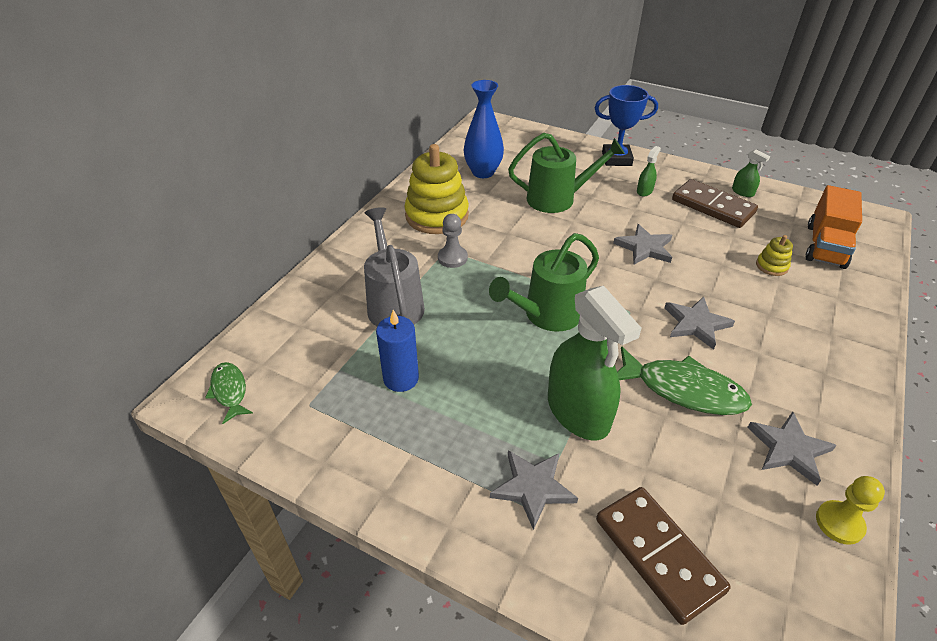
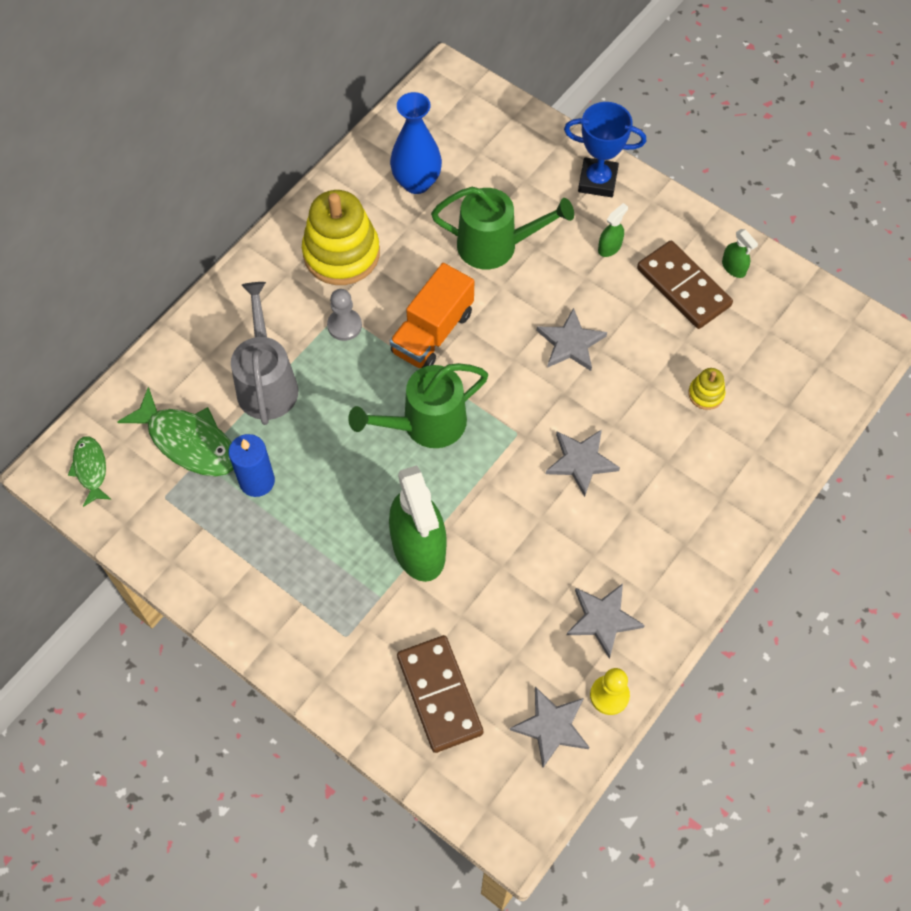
camera: 10 degrees right, 20 degrees up
grey star [490,450,578,530] -> grey star moved to [510,686,589,767]
green fish [617,346,752,415] -> green fish moved to [117,387,234,476]
orange truck [806,185,862,269] -> orange truck moved to [390,263,474,368]

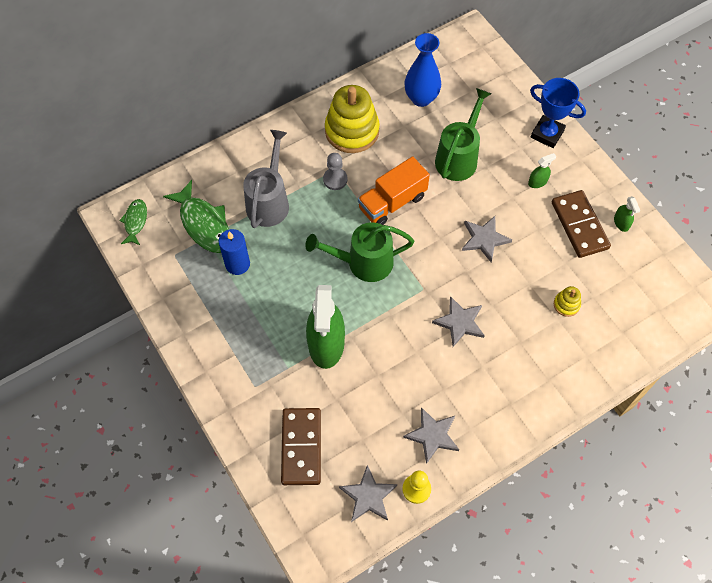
camera: 20 degrees right, 0 degrees up
green watering can [431,187,574,269] -> green watering can turned 90 degrees counterclockwise [435,88,491,181]

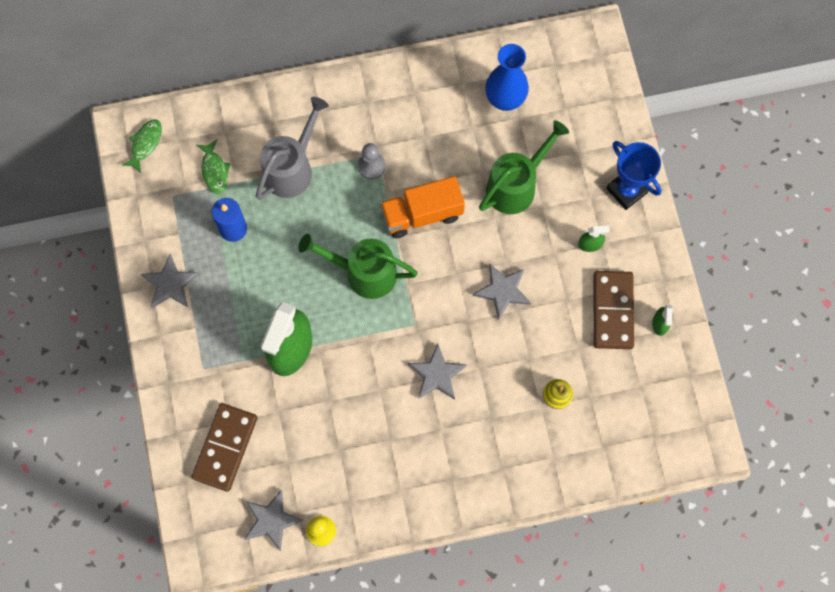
camera: 20 degrees right, 10 degrees up
green fish [163,180,229,253] -> green fish [197,140,231,194], size x0.58
yellow stacking toy [325,85,380,153] -> none
grey star [403,407,459,464] -> grey star moved to [141,254,200,308]

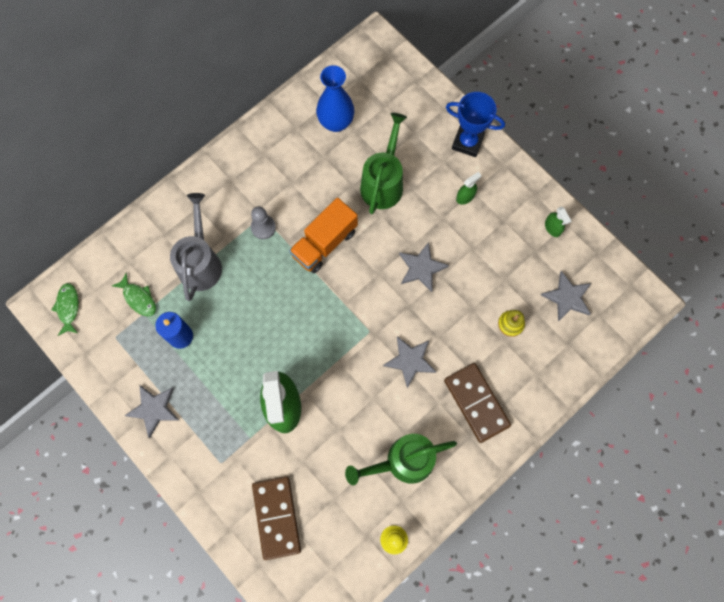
camera: 30 degrees left, 0 degrees up
grey star [245,489,303,551] -> grey star moved to [541,271,591,322]
green watering can [298,234,418,299] -> green watering can moved to [345,434,457,485]
brown domino [593,271,634,349] -> brown domino moved to [444,363,511,443]

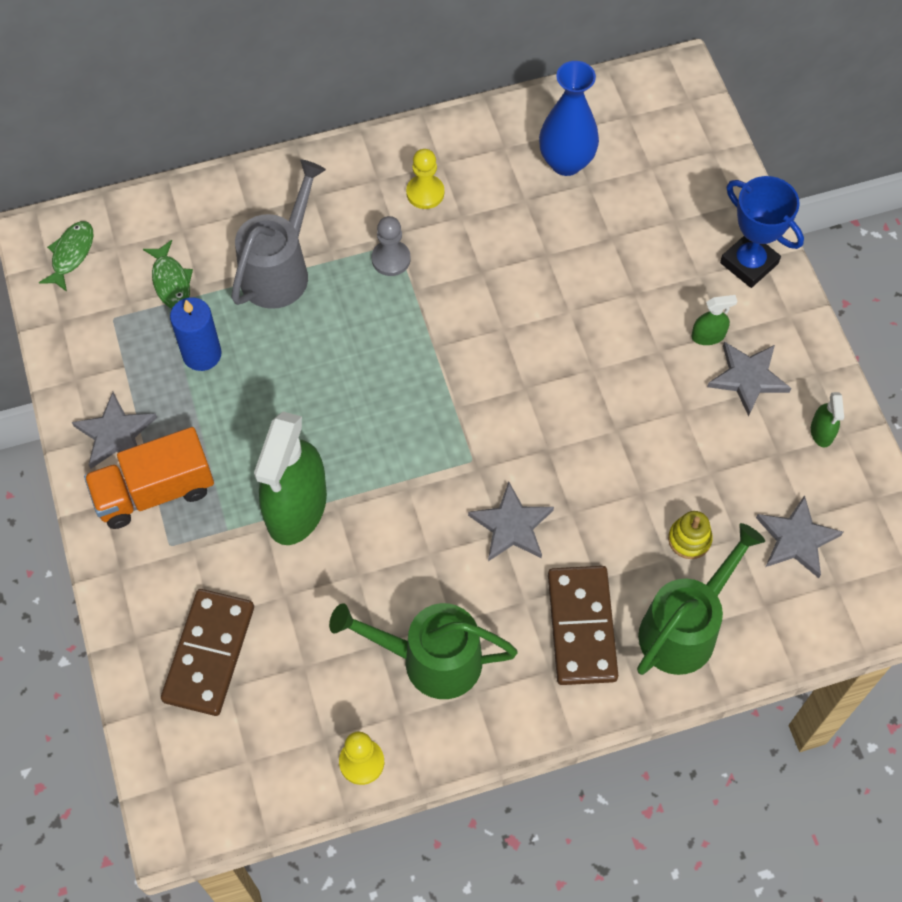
camera: 25 degrees right, 10 degrees down
orange truck [289,198,358,273] -> orange truck moved to [84,427,214,529]
green watering can [360,113,407,214] -> green watering can moved to [637,523,765,675]
grey star [399,242,449,292] -> grey star moved to [707,342,791,417]
none -> yellow pawn [406,149,444,209]

